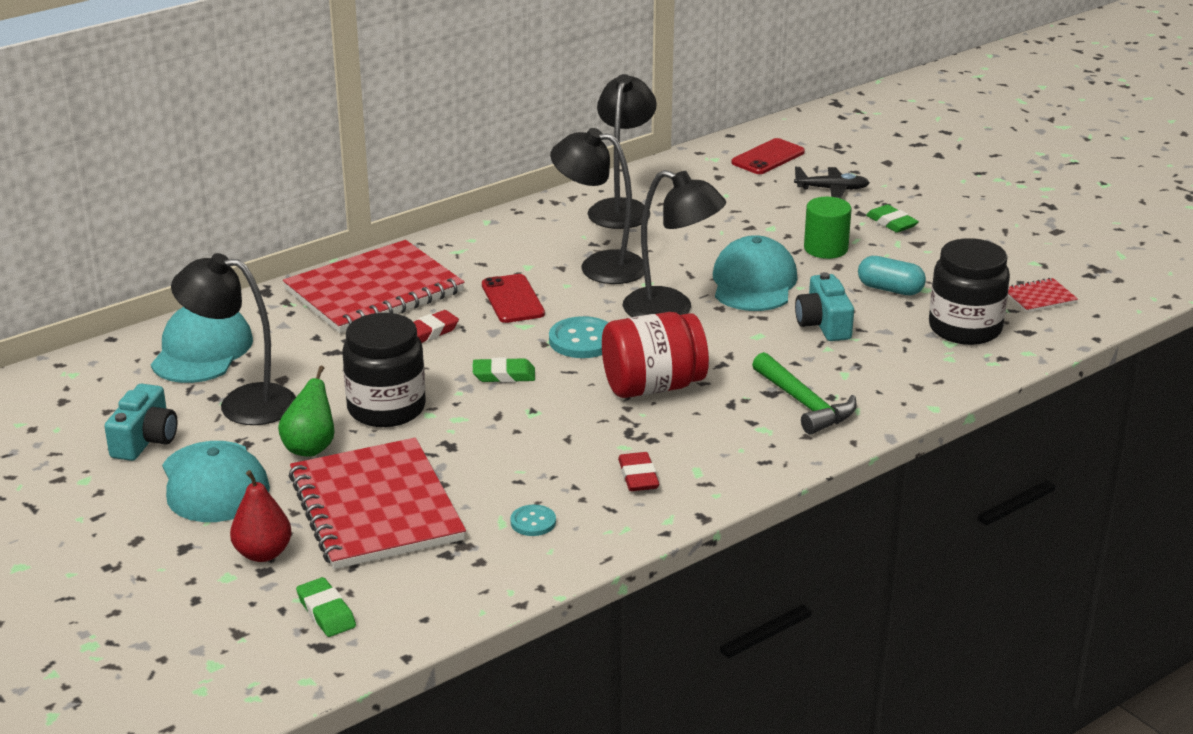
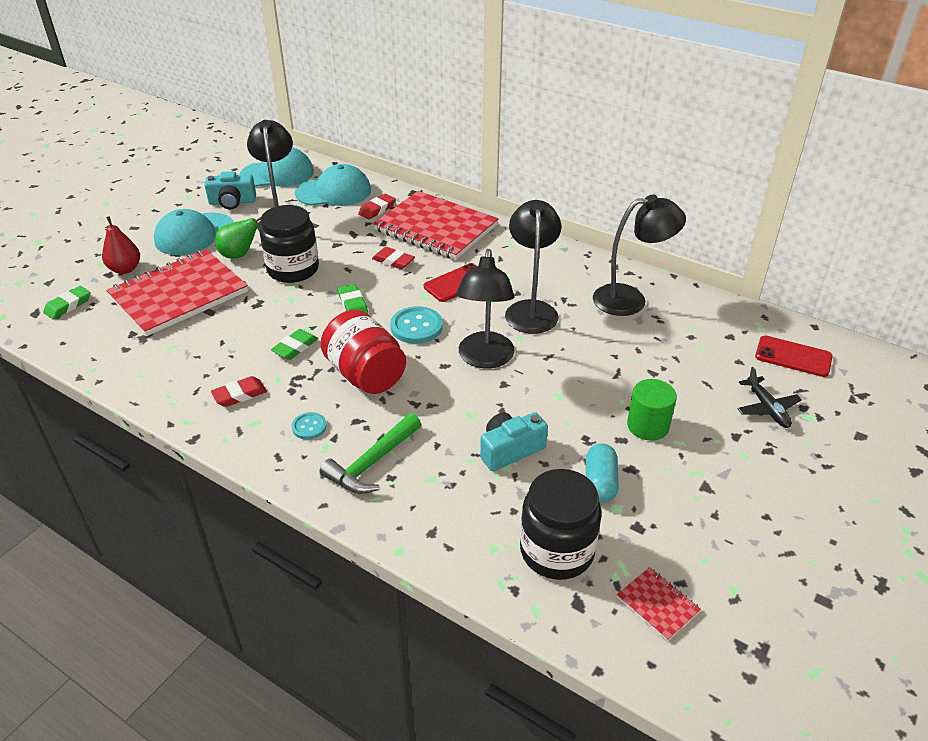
camera: 70 degrees right, 10 degrees up
turquoise button [510,505,556,536] -> turquoise button moved to [292,412,327,440]
turquoise cap [713,235,797,311] -> turquoise cap moved to [239,147,314,187]
green eraser [866,204,919,233] -> green eraser moved to [271,329,318,360]
none -> red eraser [358,194,396,219]

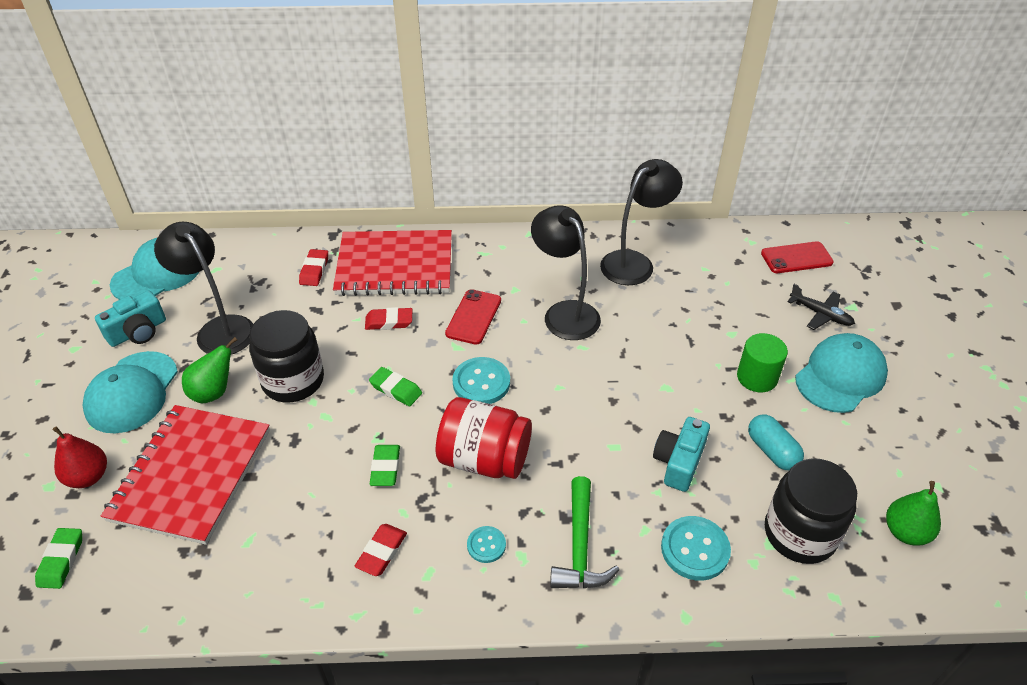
camera: 35 degrees left, 5 degrees up
turquoise cap [295,164,371,206] -> turquoise cap moved to [795,333,888,413]
black lamp [456,249,515,369] -> none
red notebook [617,567,701,641] -> green pear [886,481,941,546]
none -> turquoise button [661,516,731,581]

